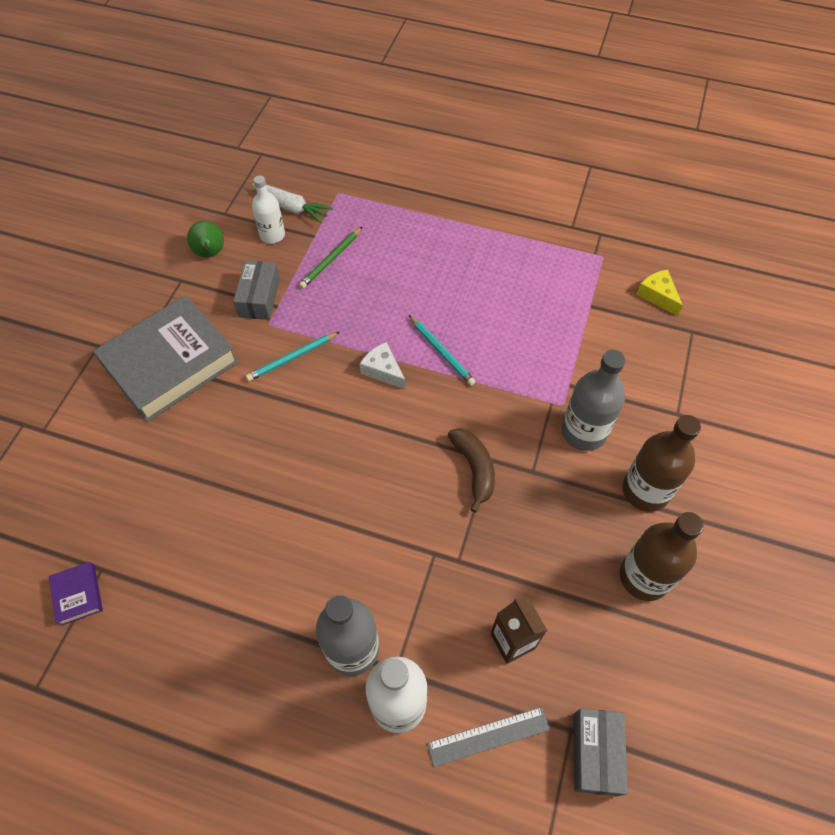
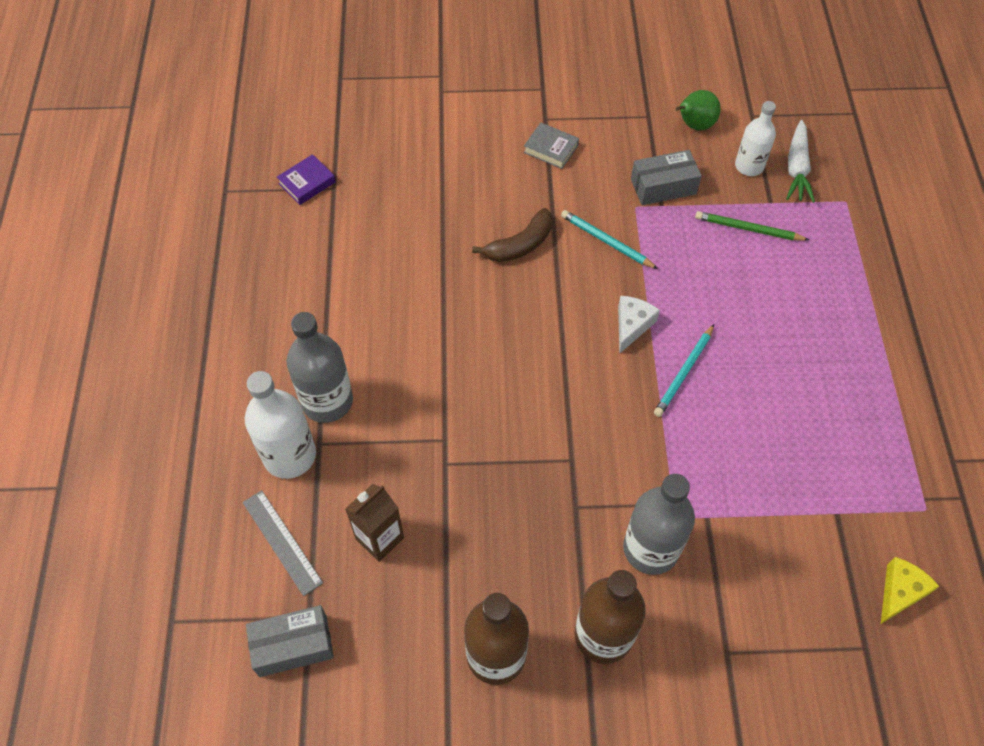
camera: 70 degrees right, 0 degrees up
grey book [93,295,239,422] -> grey book [524,122,579,169], size x0.40
brown banana [448,428,495,513] -> brown banana moved to [472,208,553,262]

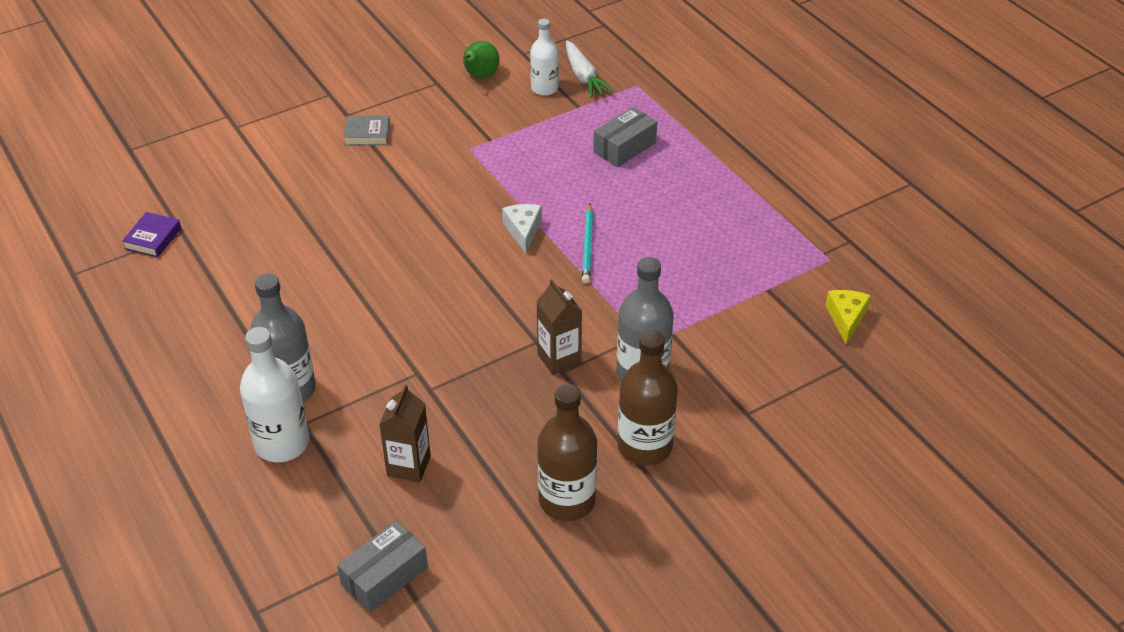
camera: 30 degrees left, 15 degrees down
grey ruler [243,490,323,596] -> none
brown banana [472,208,553,262] -> none
turquoise pencil [561,210,658,269] -> none
grey box [631,150,702,205] -> grey box moved to [593,107,657,167]
green pencil [695,211,809,241] -> none
none -> brown carton [536,279,582,375]

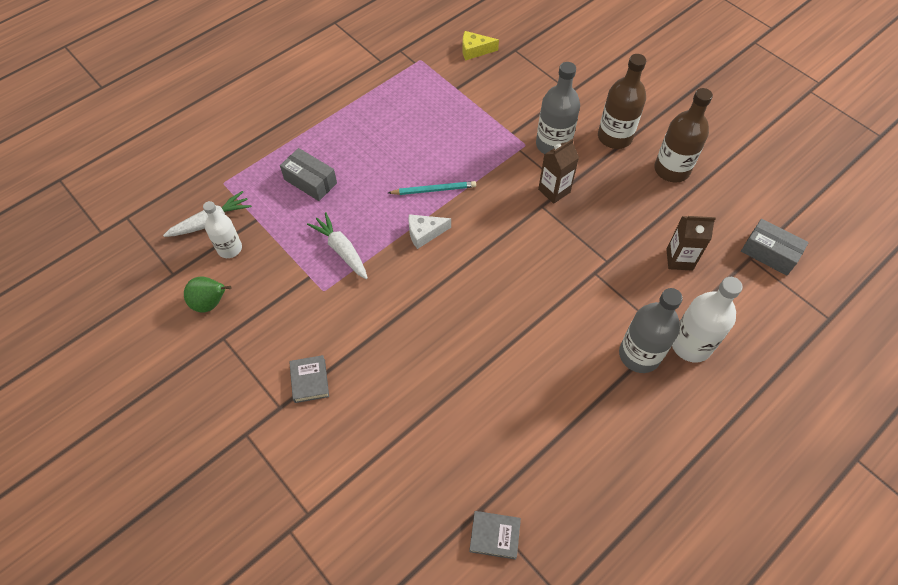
camera: 100 degrees left, 15 degrees up
purple book [122,212,181,258] -> grey book [469,511,521,560]
none -> white carrot [307,212,368,279]

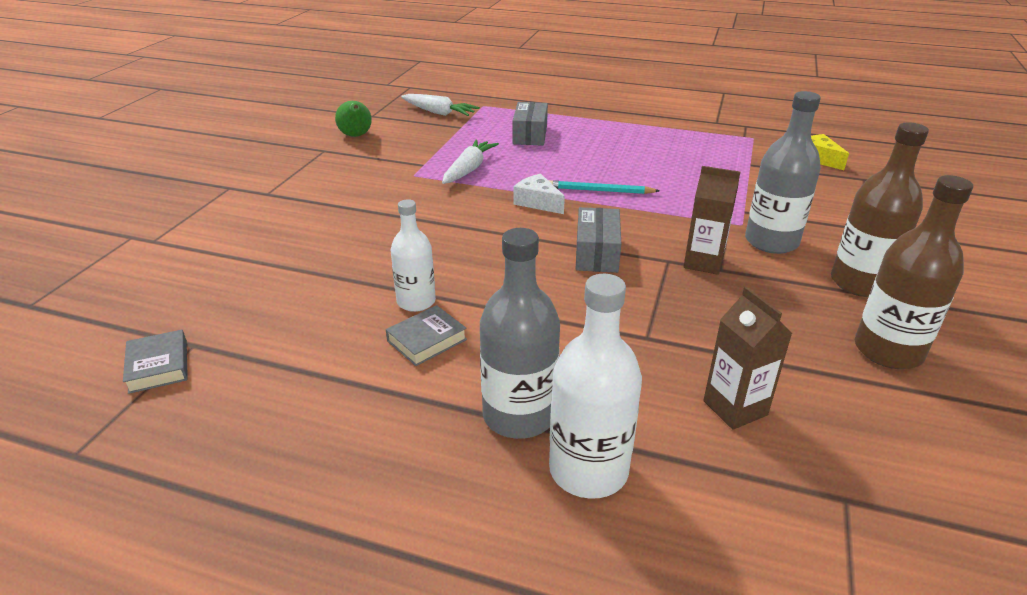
camera: 60 degrees right, 25 degrees down
white bottle [203,201,242,258] -> white bottle moved to [391,199,436,312]
grey book [289,355,329,403] -> grey book moved to [386,305,467,366]
turquoise pencil [388,181,476,195] -> turquoise pencil turned 135 degrees clockwise [548,180,659,194]
grey box [741,219,809,276] -> grey box moved to [576,207,621,273]

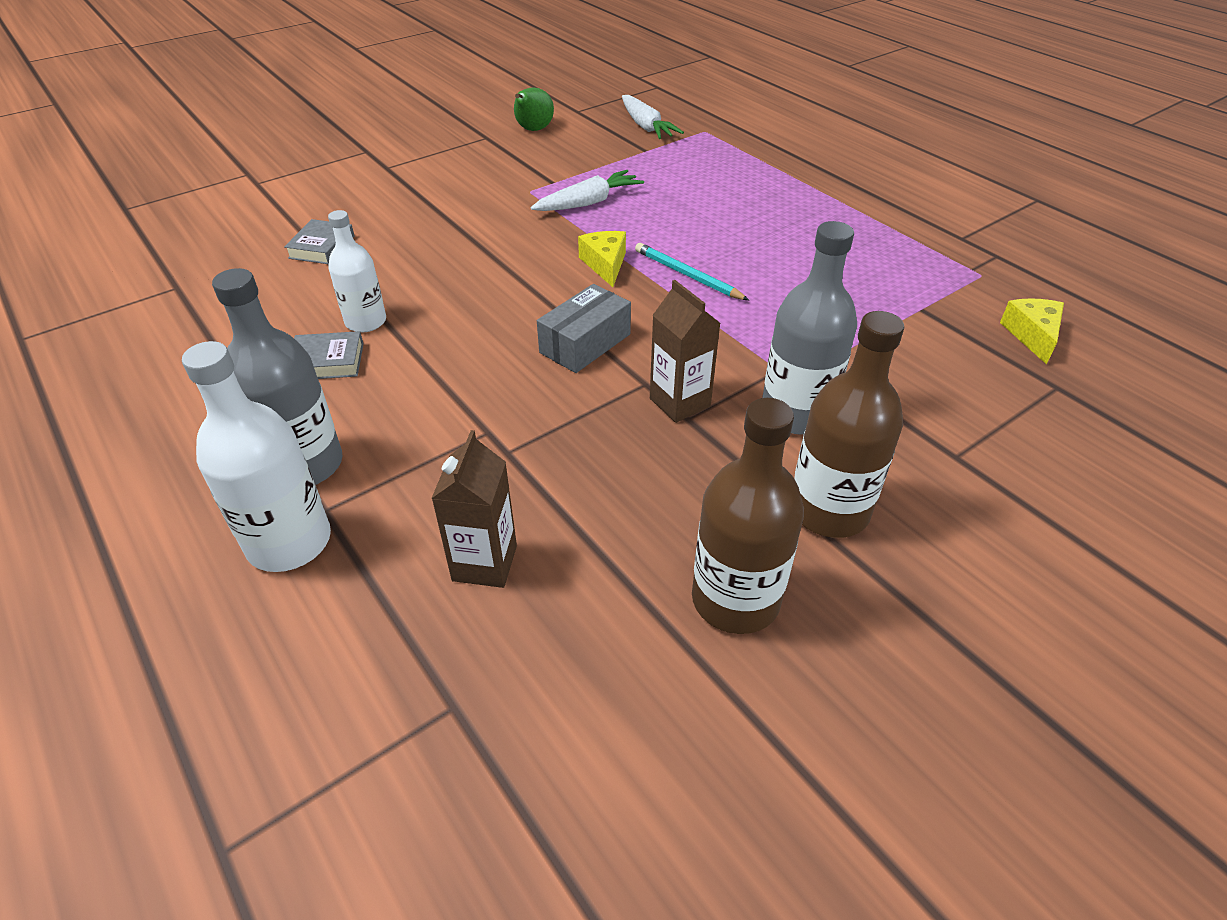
camera: 35 degrees right, 10 degrees up
grey book [123,330,188,394] -> grey book moved to [284,219,354,264]
grey box [513,102,548,146] -> none
white cheese [513,174,565,214] -> yellow cheese [578,231,626,287]

